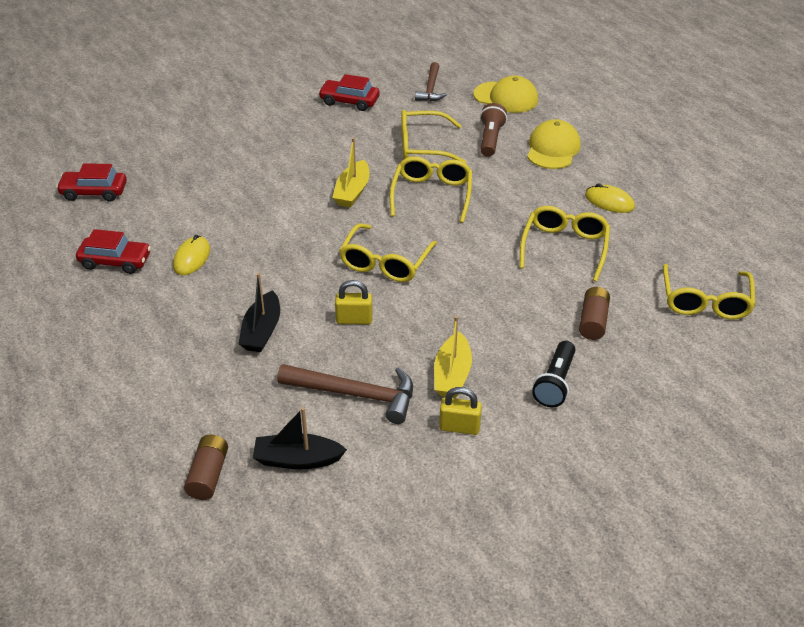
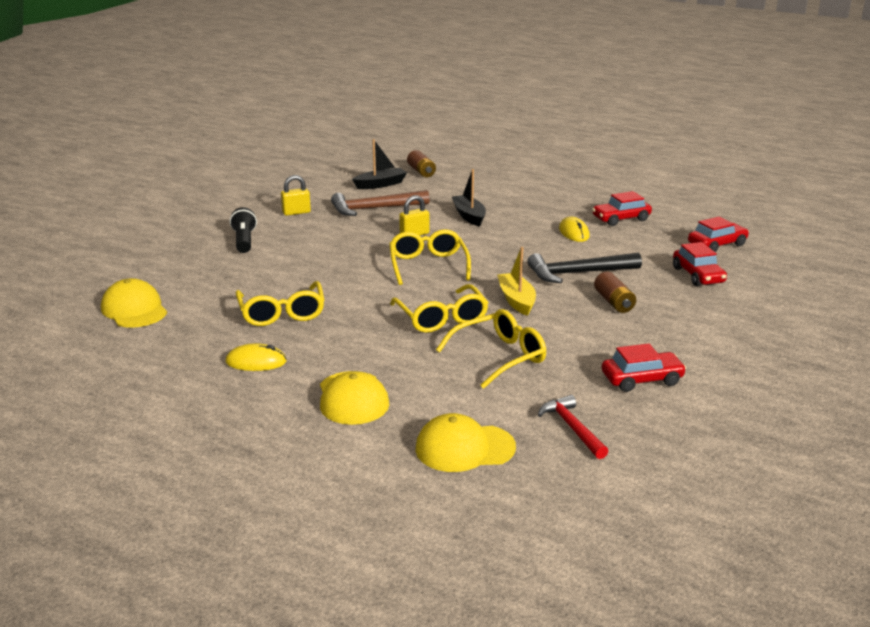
camera: 150 degrees right, 15 degrees down
brown hammer [415,62,447,101] -> red hammer [538,395,608,459]
yellow boat [434,316,472,398] -> none
brown flashlight [480,103,507,157] -> none
brown battery [579,287,610,340] -> brown battery moved to [594,272,636,313]
yellow glasses [663,264,755,319] -> yellow cap [101,278,167,328]
none -> black hammer [527,253,642,283]
none -> red car [673,242,727,286]

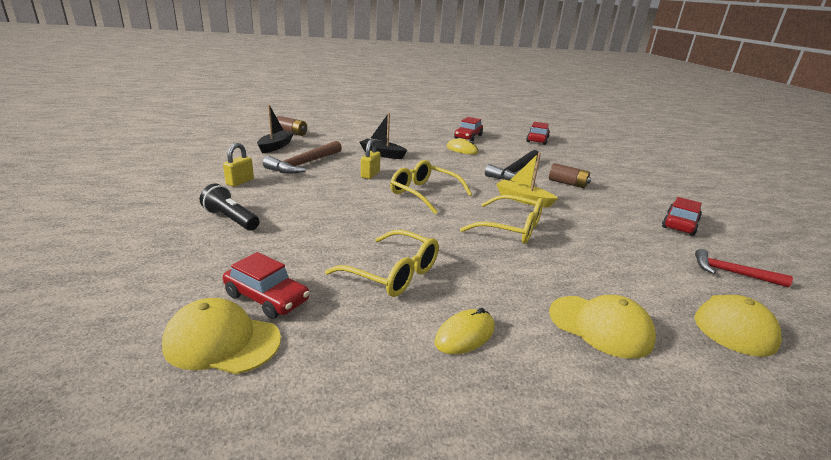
camera: 45 degrees left, 0 degrees up
yellow glasses [436,309,546,389] -> none
red car [673,242,727,286] -> red car moved to [223,252,310,319]

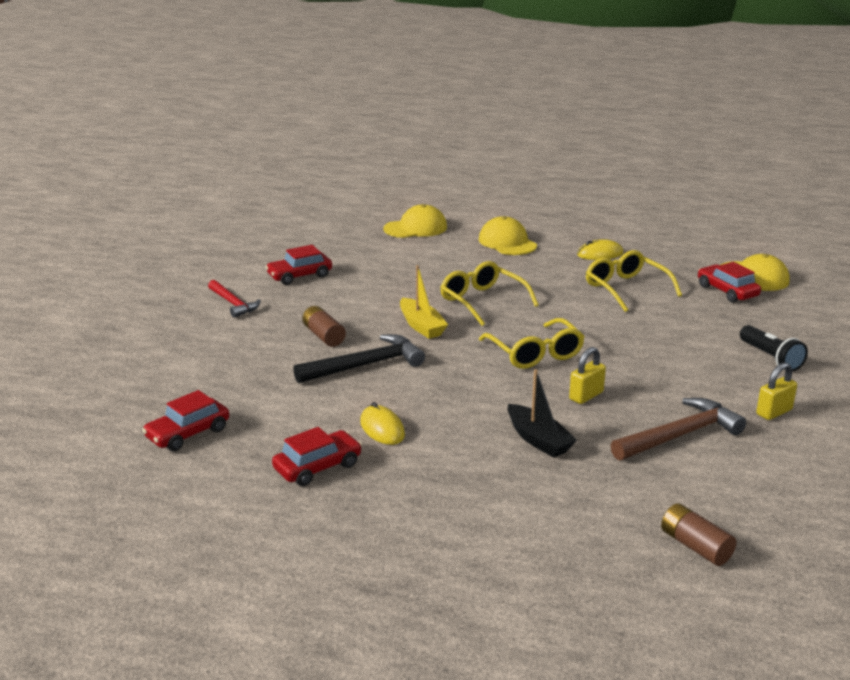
camera: 150 degrees left, 0 degrees up
black boat [257,105,294,153] -> none
red hammer [695,249,793,287] -> red hammer moved to [208,280,261,318]

